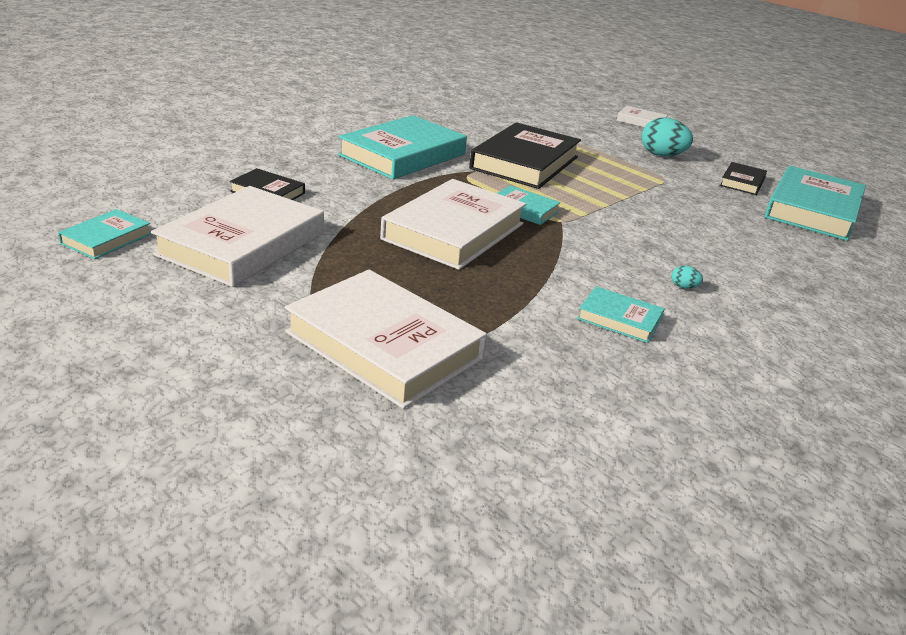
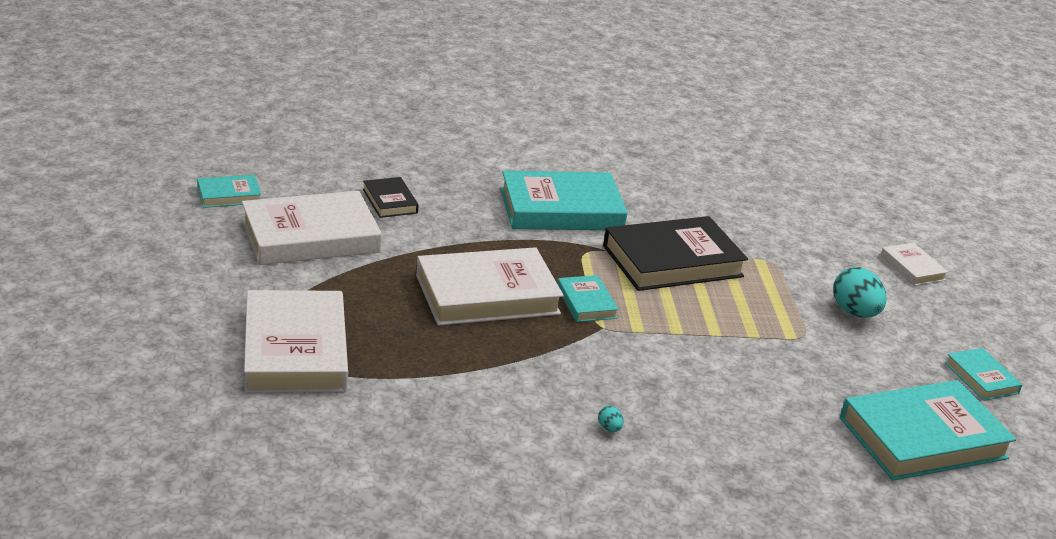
camera: 40 degrees right, 0 degrees up
turquoise book [577,286,665,343] -> turquoise book moved to [945,348,1023,401]
black book [720,162,767,195] -> none

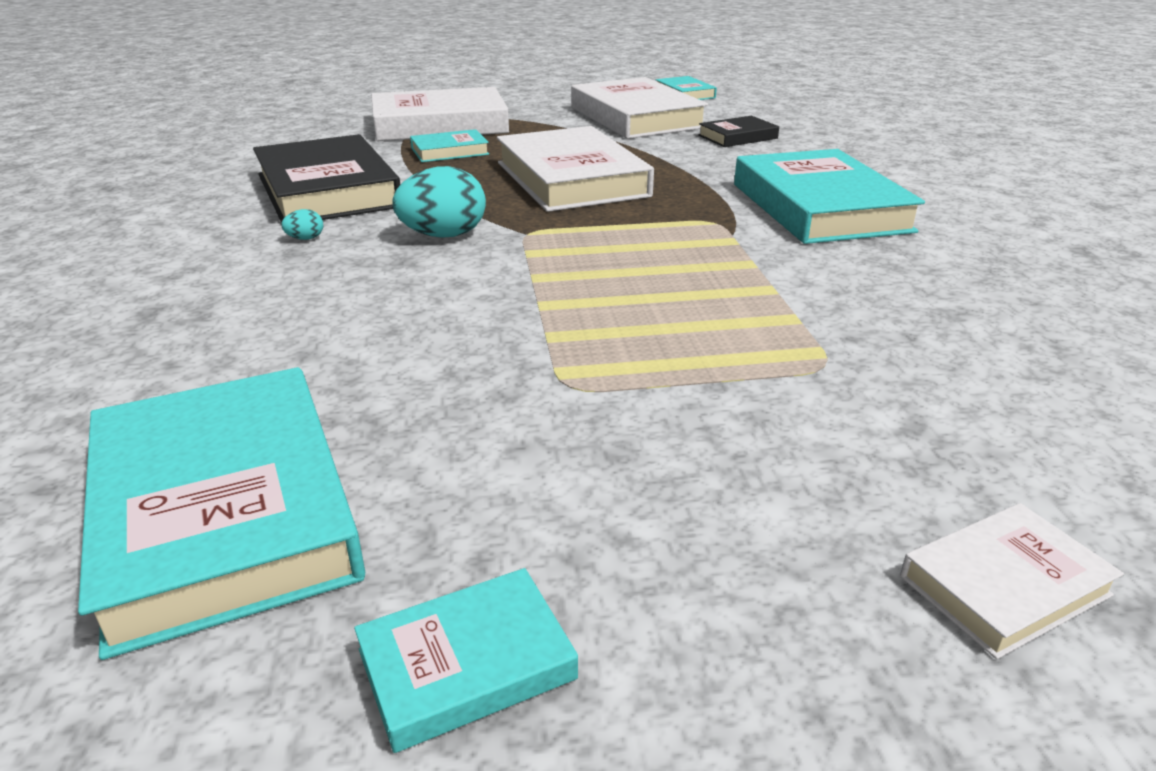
camera: 90 degrees right, 0 degrees up
turquoise book [557,275,619,322] -> turquoise book moved to [410,129,489,162]
black book [603,216,748,291] -> black book moved to [253,134,400,223]
turquoise egg [833,267,887,318] -> turquoise egg moved to [393,166,486,238]

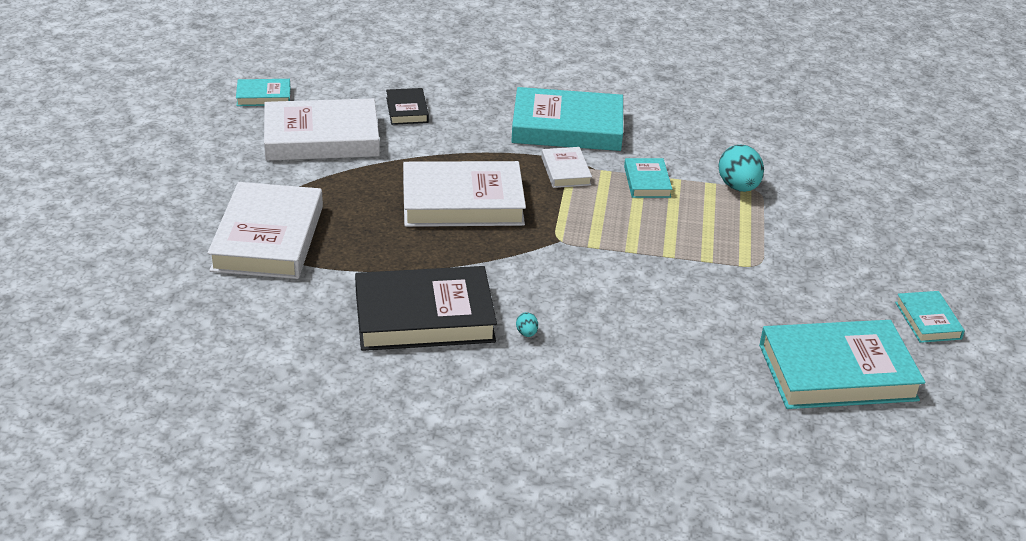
camera: 75 degrees left, 5 degrees up
turquoise egg [393,166,486,238] -> turquoise egg moved to [719,144,764,192]
turquoise book [410,129,489,162] -> turquoise book moved to [624,158,672,198]
white book [900,503,1124,659] -> white book moved to [541,147,592,188]

